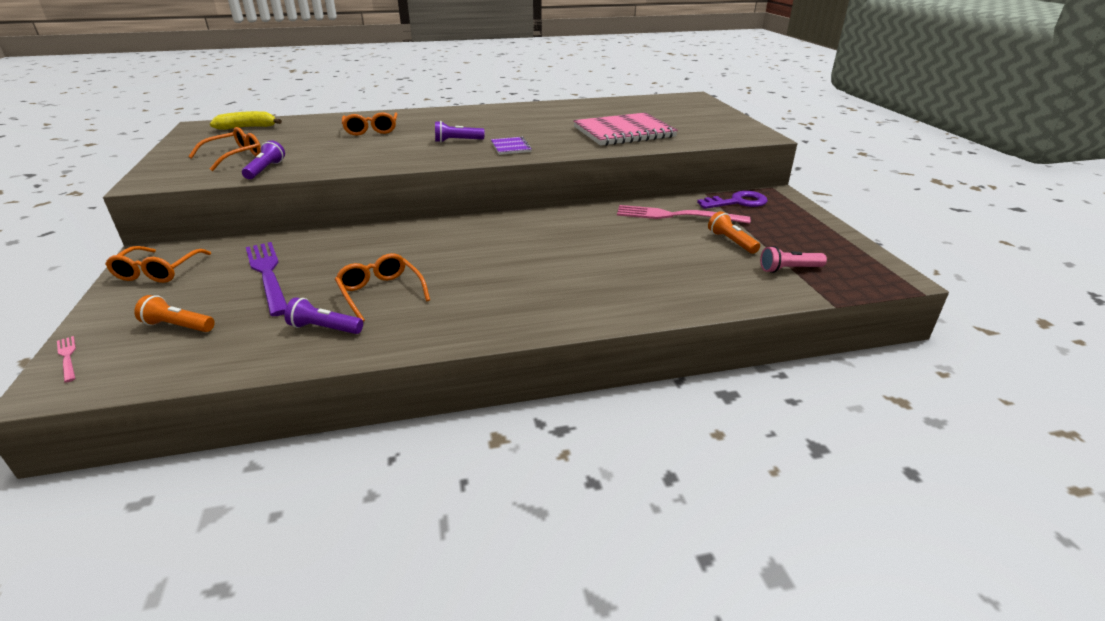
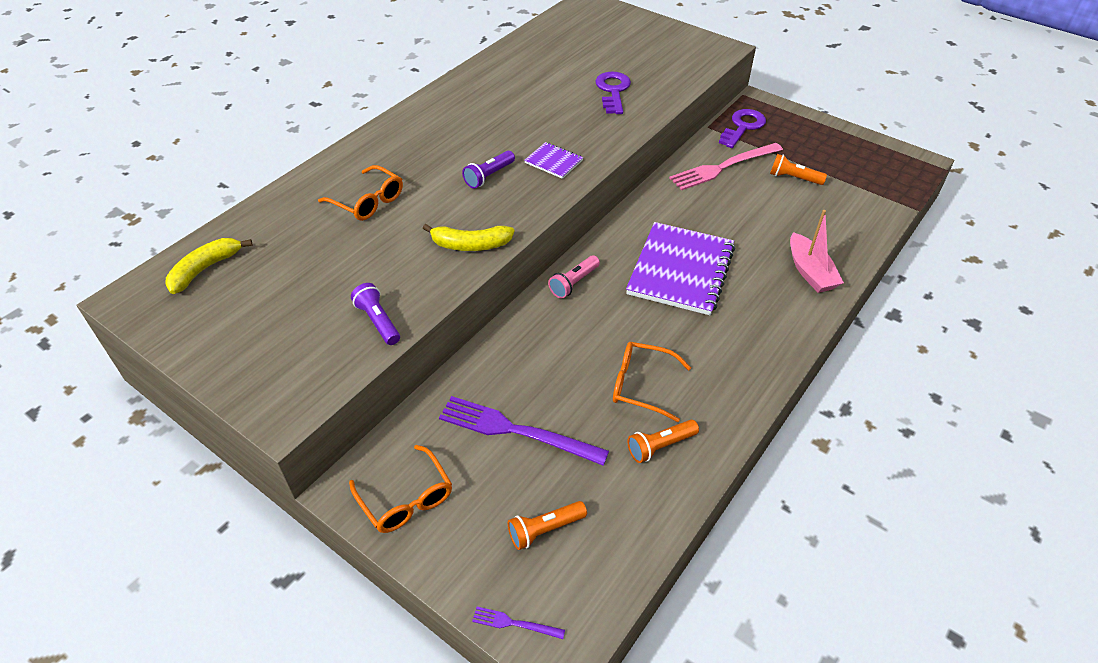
camera: 40 degrees left, 15 degrees up
pink fork [57,336,76,383] -> purple fork [472,607,565,639]
orange glasses [188,127,261,171] -> none
purple flashlight [284,297,363,334] -> orange flashlight [628,420,699,463]
pink notebook [573,113,678,146] -> purple key [595,71,631,114]
pink flashlight [760,246,827,273] -> pink flashlight moved to [548,255,600,298]
none -> yellow banana [423,224,514,251]
none -> purple notebook [626,222,735,315]
none -> pink boat [790,210,844,293]

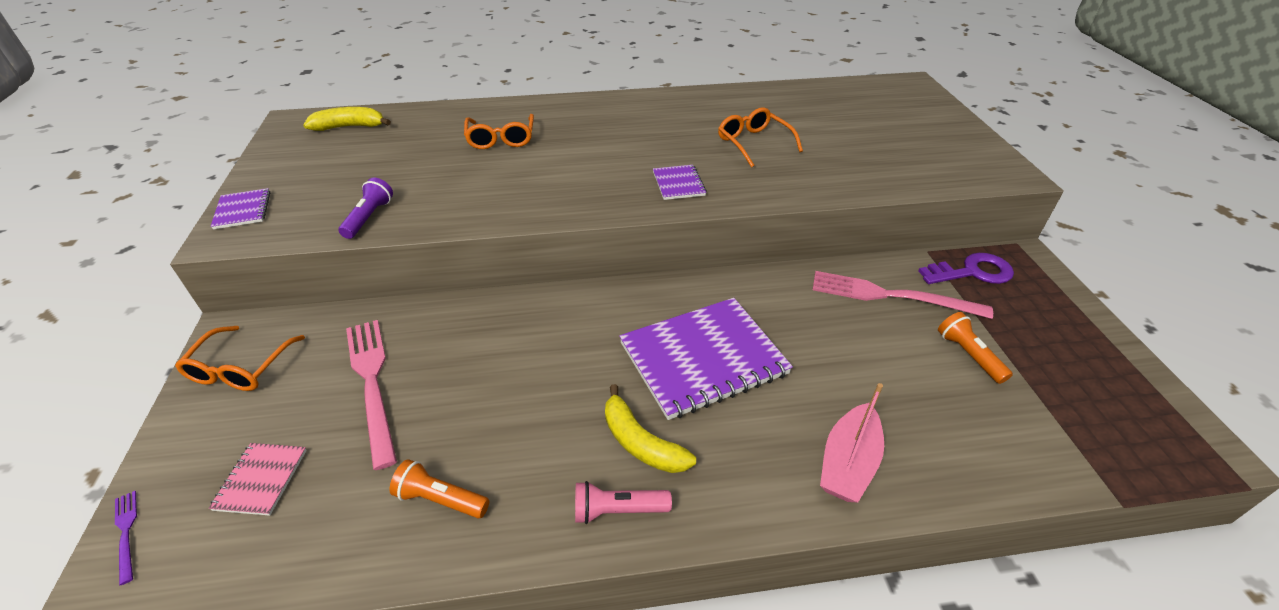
camera: 45 degrees right, 5 degrees down
yellow banana [423,224,514,251] -> yellow banana moved to [605,384,696,473]
purple fork [439,396,609,466] -> pink fork [346,320,397,470]
purple flashlight [462,151,515,189] -> none
orange flashlight [508,501,587,550] -> pink notebook [209,443,307,516]
pink flashlight [548,255,600,298] -> pink flashlight moved to [575,481,672,524]
purple key [595,71,631,114] -> none
orange glasses [613,342,691,422] -> orange glasses moved to [718,107,803,168]
none -> purple notebook [211,188,270,229]

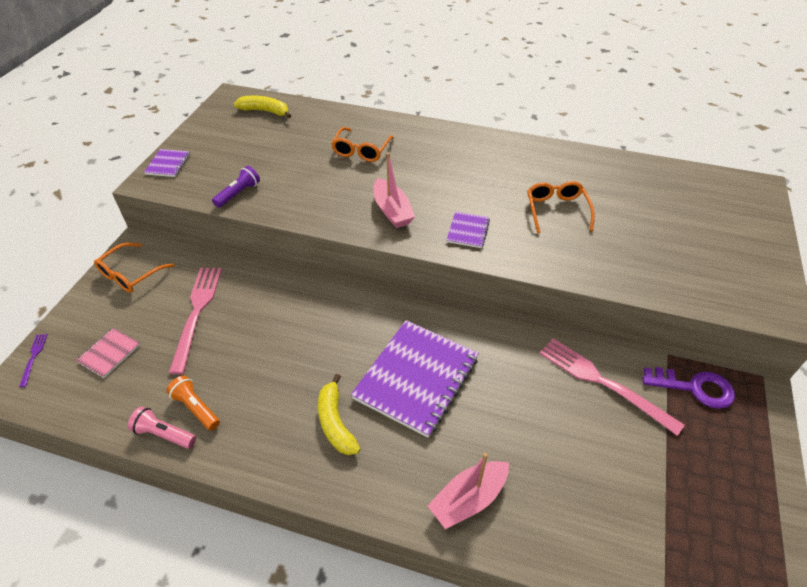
camera: 25 degrees right, 5 degrees up
pink flashlight [575,481,672,524] -> pink flashlight moved to [128,406,196,449]
purple notebook [619,298,793,420] -> purple notebook turned 60 degrees counterclockwise [351,320,479,438]
orange flashlight [938,312,1013,384] -> none
none -> pink boat [373,153,415,228]

